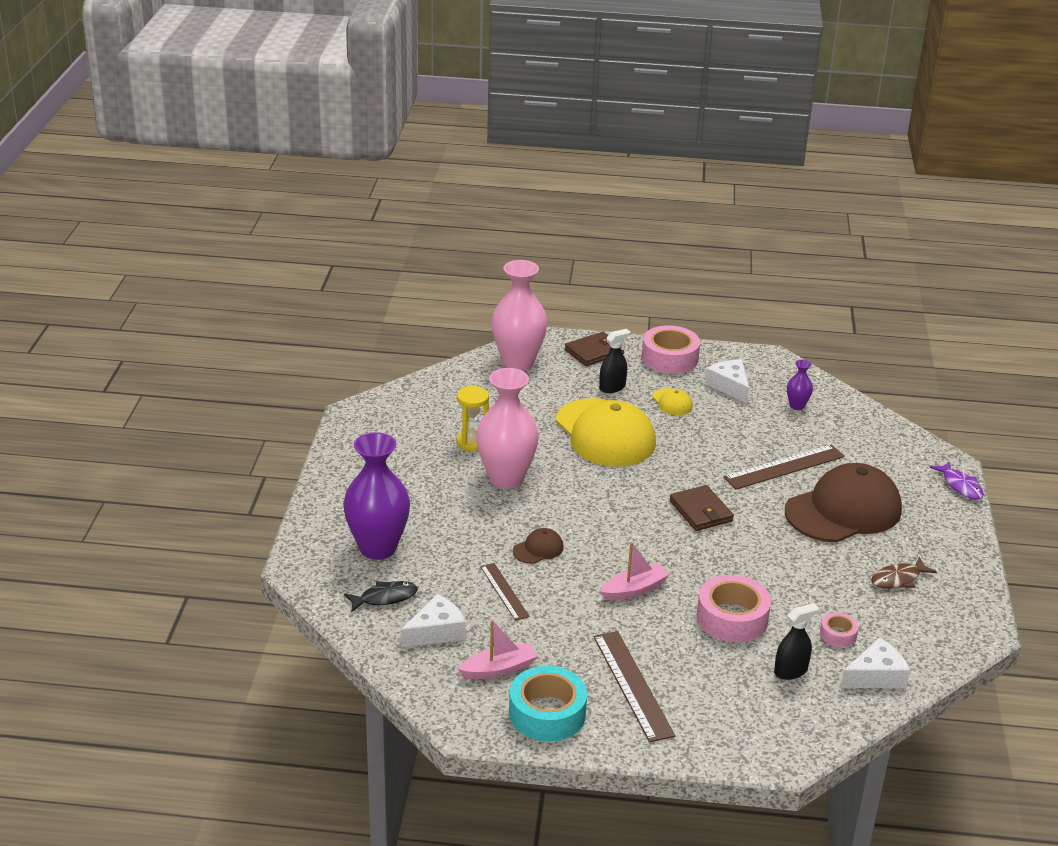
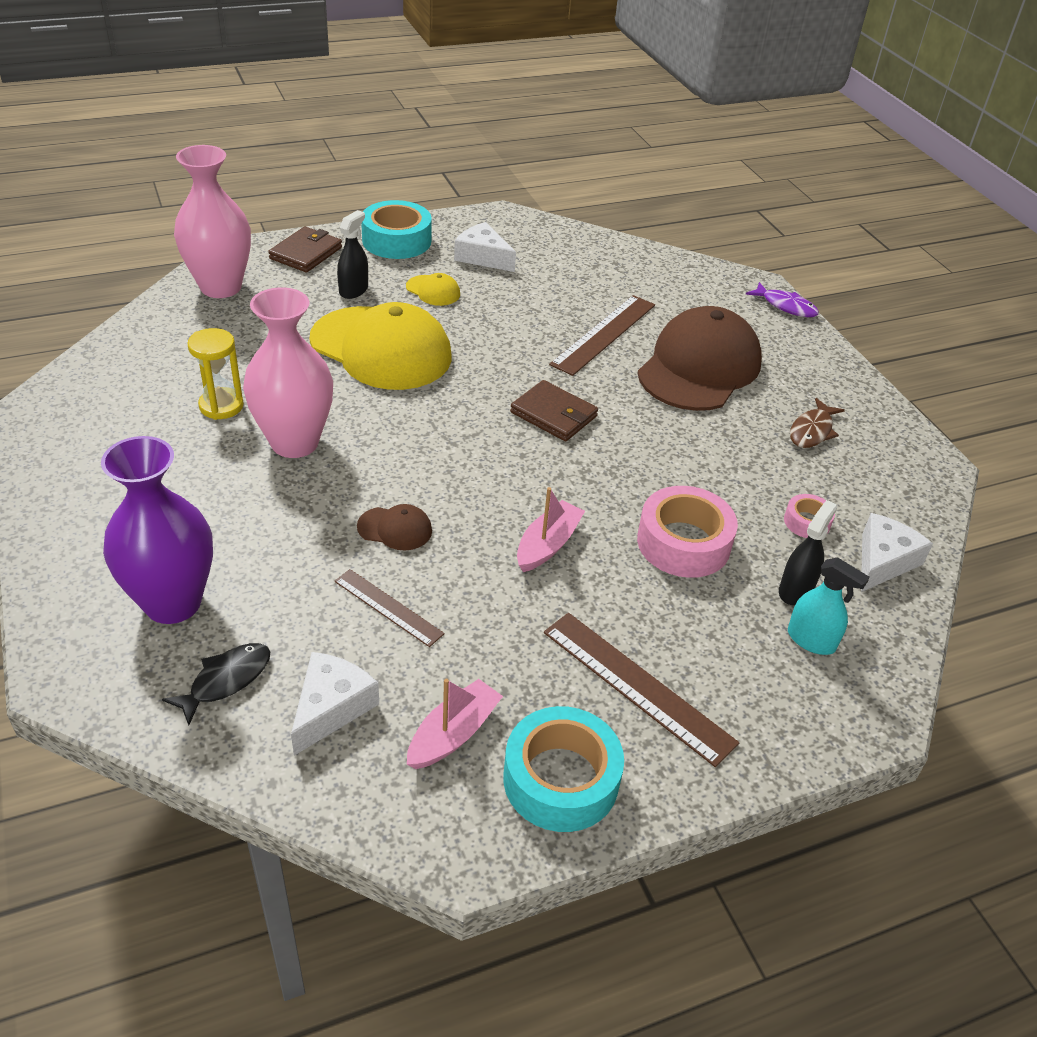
camera: 30 degrees left, 10 degrees up
brown cap [513,528,564,564] -> brown cap turned 75 degrees clockwise [357,504,432,551]
pink tape [642,325,700,374] -> turquoise tape [361,200,432,259]
purple vase [787,360,813,410] -> none
none -> turquoise spray bottle [788,557,870,655]

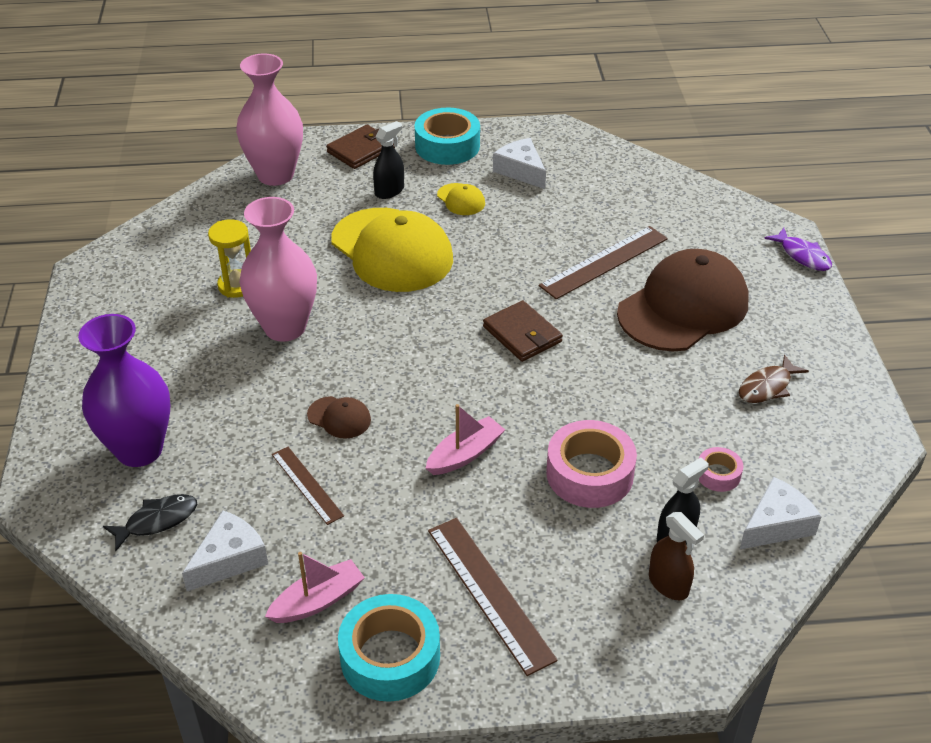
camera: 20 degrees right, 0 degrees up
turquoise spray bottle [788,557,870,655] -> brown spray bottle [649,512,704,600]

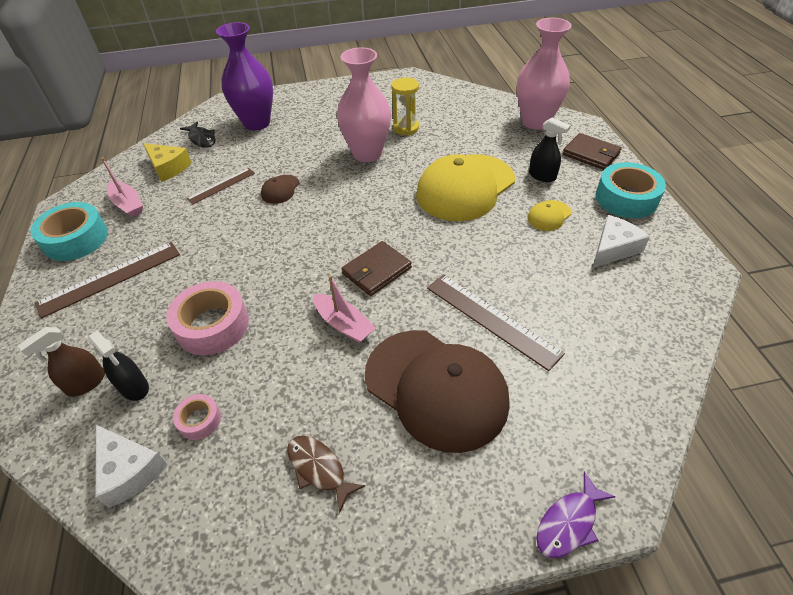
camera: 85 degrees right, 5 degrees up
white cheese [182,510,268,591] -> yellow cheese [143,143,192,182]
pink boat [426,404,505,475] -> pink boat moved to [313,275,376,343]

